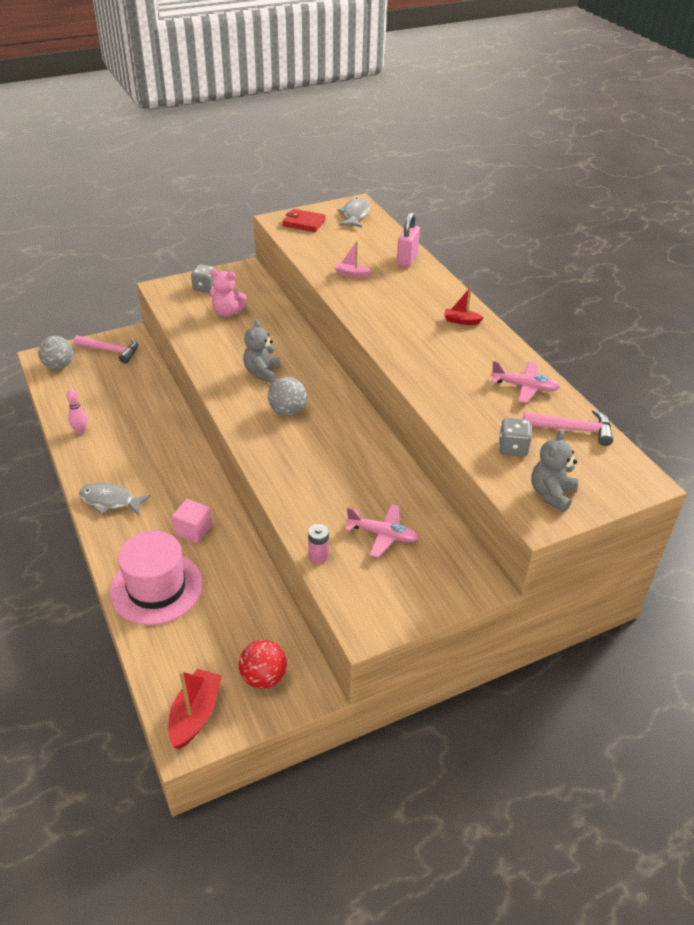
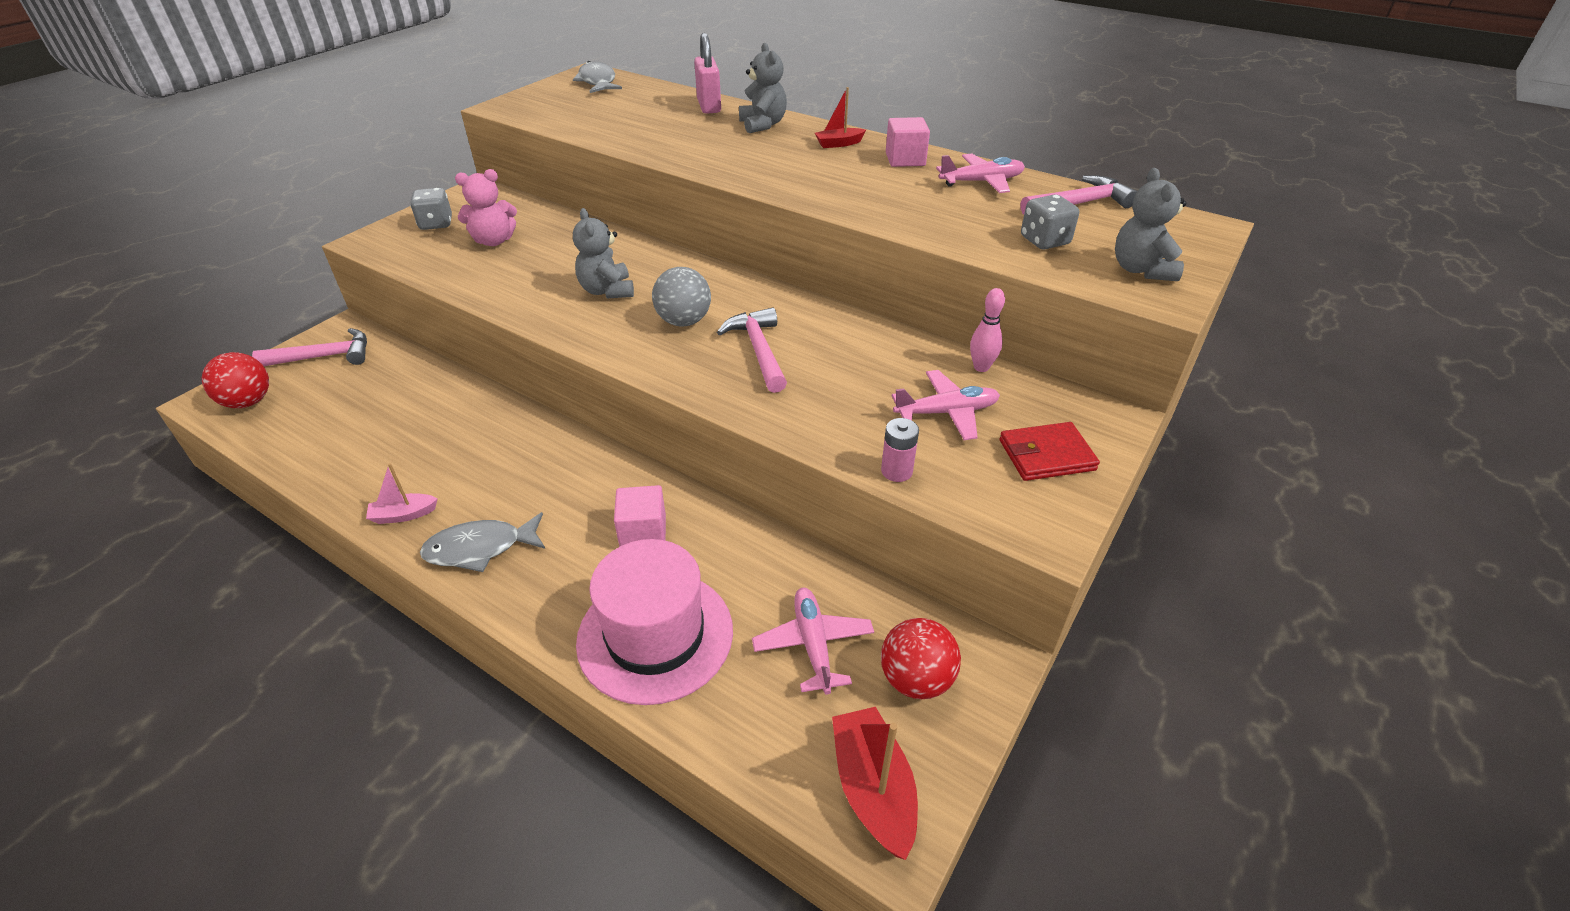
camera: 30 degrees left, 0 degrees up
grey ball [38,336,73,369] -> red ball [202,352,269,408]
pink bowling pin [66,389,87,435] -> pink bowling pin moved to [970,288,1005,372]
red wallet [282,209,326,232] -> red wallet moved to [999,422,1100,481]
pink boat [334,241,371,278] -> pink boat moved to [366,463,438,524]
none -> pink hammer [717,308,787,393]
none -> grey teddy bear [739,43,787,133]
none -> pink plane [752,588,874,695]
none -> pink cube [886,117,930,167]

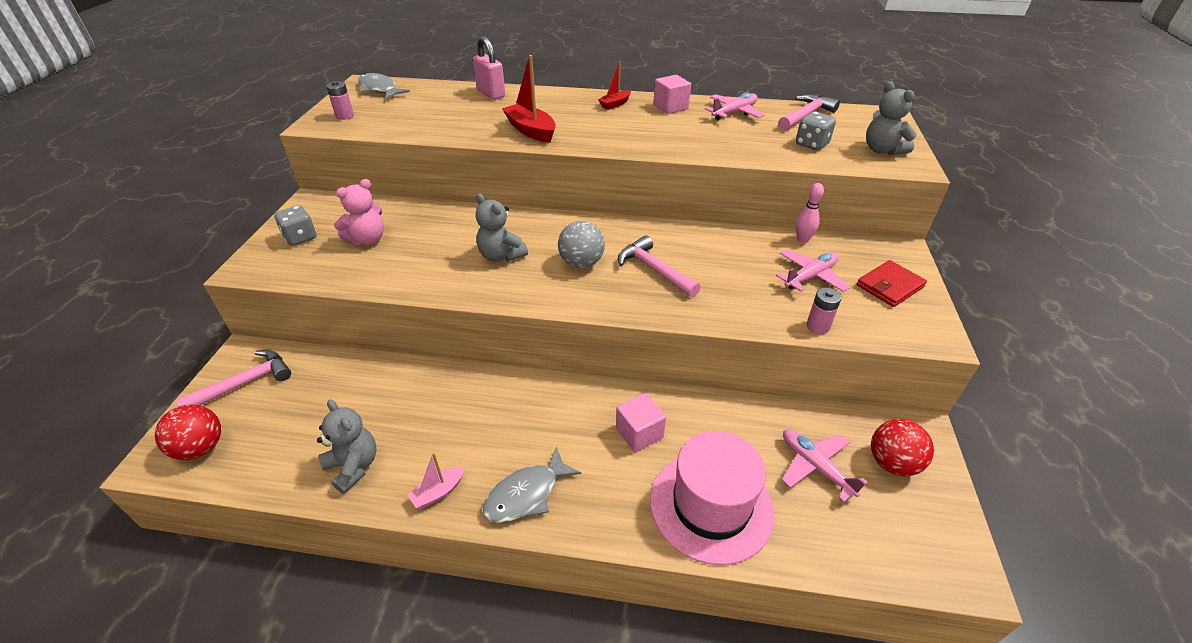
camera: 25 degrees left, 0 degrees up
grey teddy bear [739,43,787,133] -> grey teddy bear moved to [317,399,376,494]
red boat [832,707,918,860] -> red boat moved to [502,55,556,143]
none -> pink battery [326,81,354,120]

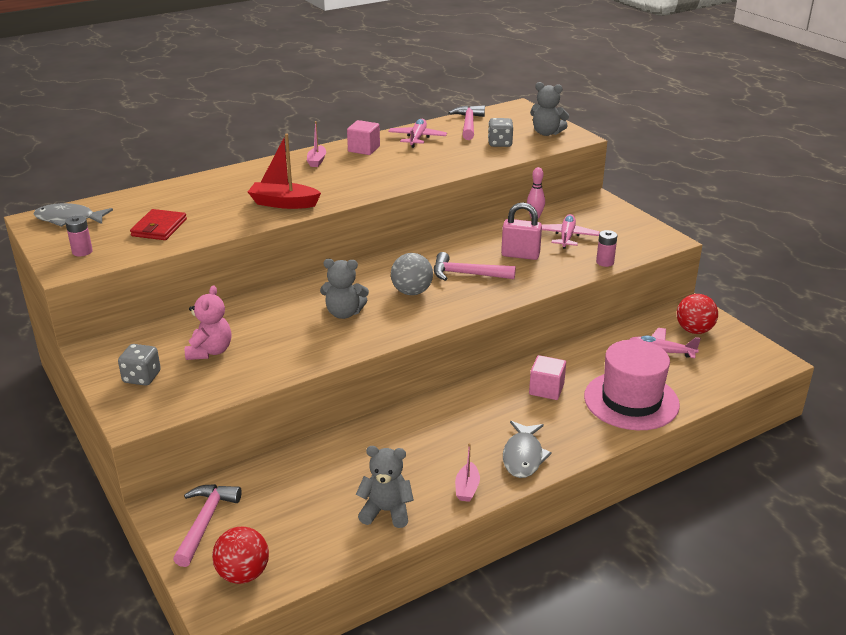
camera: 40 degrees left, 10 degrees down
pink padlock [473,36,505,100] -> pink padlock moved to [501,203,542,260]
red boat [598,61,631,110] -> pink boat [307,121,326,167]
red wallet [857,260,927,307] -> red wallet moved to [130,209,187,240]

